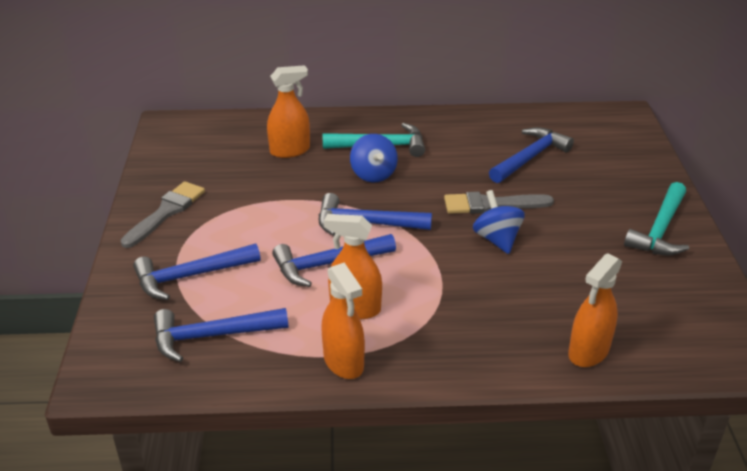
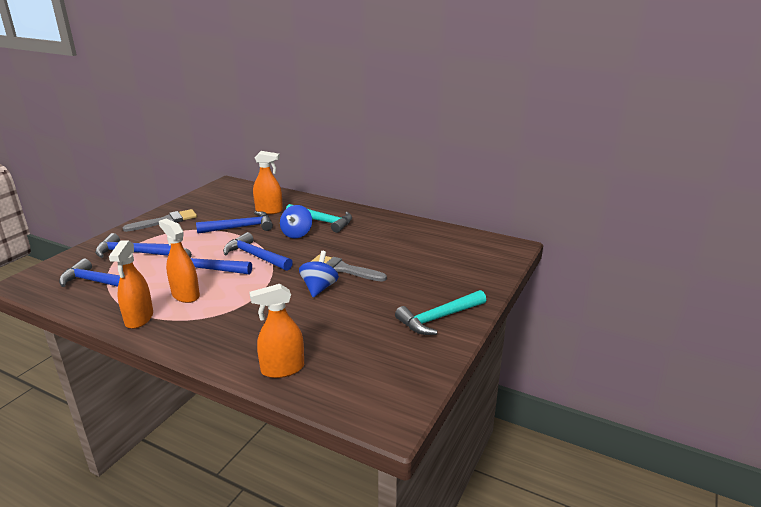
camera: 30 degrees right, 10 degrees down
blue hammer [489,127,574,183] -> blue hammer moved to [196,211,273,234]

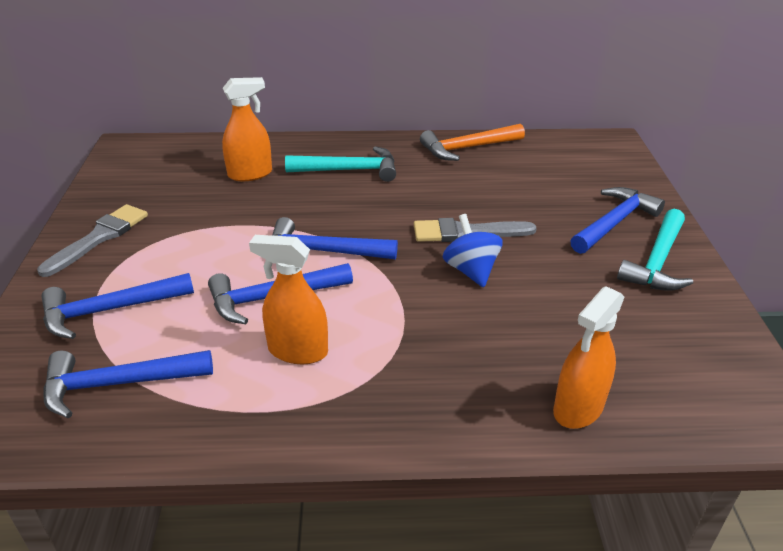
camera: 30 degrees left, 10 degrees up
orange spray bottle [109,240,153,329] -> none
blue hammer [196,211,273,234] -> blue hammer moved to [570,187,665,254]
blue spinning top [280,205,312,238] -> none
none -> orange hammer [420,124,525,161]

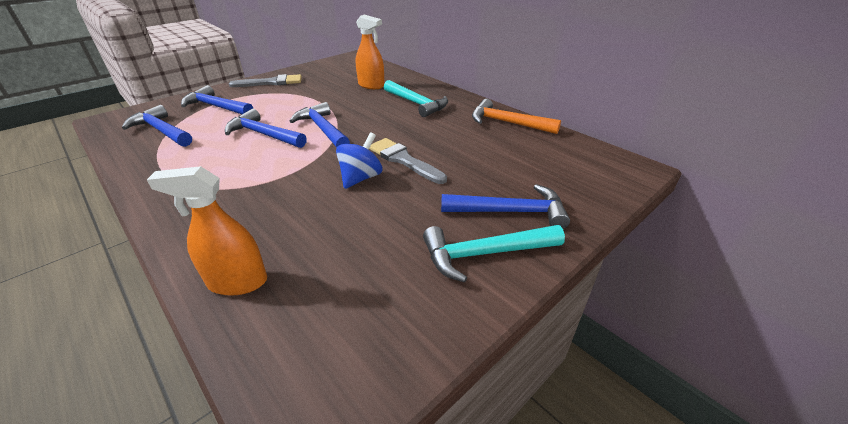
camera: 50 degrees right, 0 degrees up
orange spray bottle [249,235,328,364] -> none

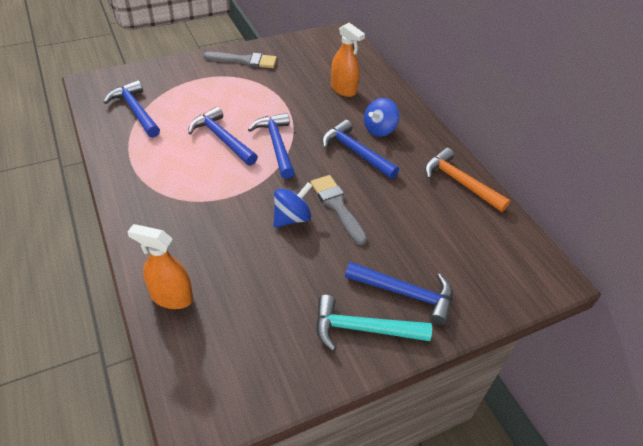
camera: 15 degrees right, 10 degrees up
blue hammer [181,85,253,114] -> blue hammer moved to [322,119,399,179]
turquoise hammer [384,80,448,117] -> blue spinning top [364,98,399,137]

